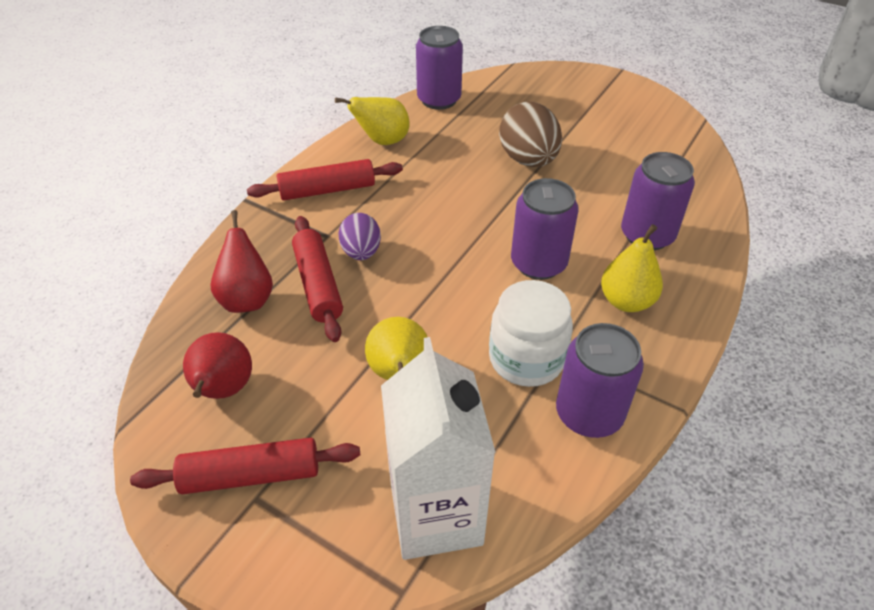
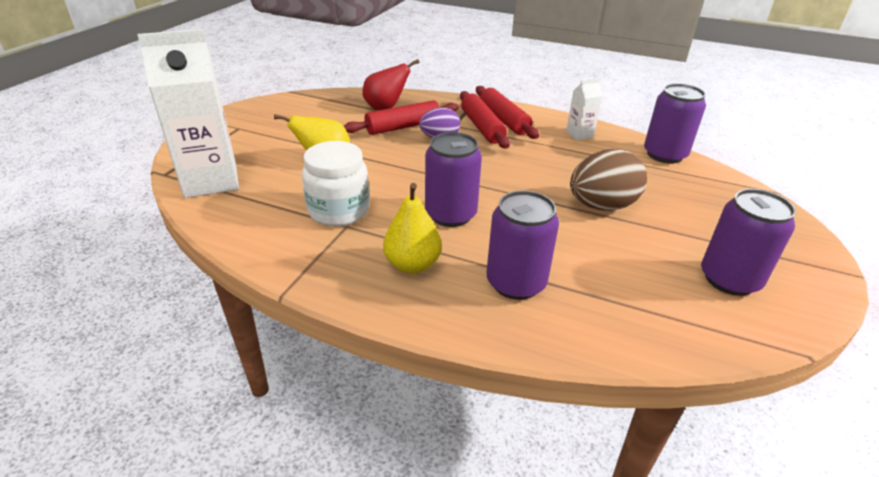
camera: 80 degrees right, 10 degrees down
red rolling pin [130,437,360,494] -> red rolling pin moved to [460,91,510,148]
red pear [183,332,252,399] -> none
yellow pear [335,97,410,145] -> white carton [566,78,603,140]
purple can [556,323,644,438] -> purple can moved to [701,189,796,296]

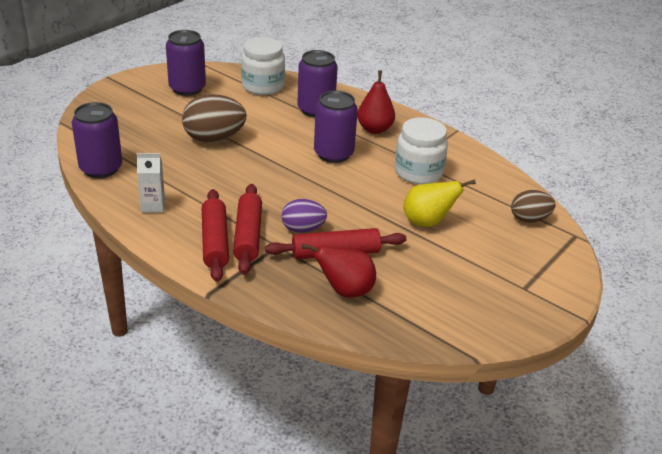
camera: 165 degrees left, 0 degrees up
white carton [138,29,239,198] -> brown egg [511,190,556,223]
yellow pear [383,183,442,274] -> red pear [357,70,395,134]
none -> white jar [241,37,285,95]

